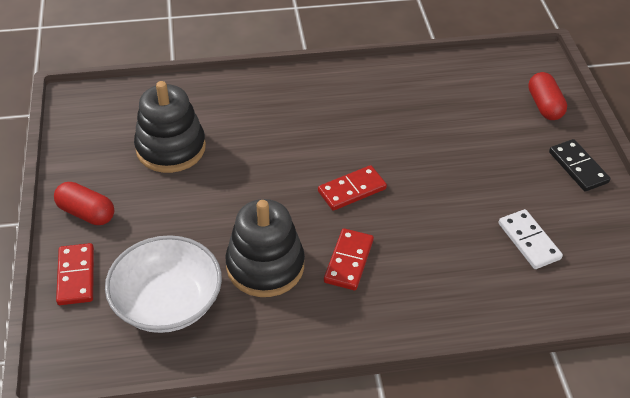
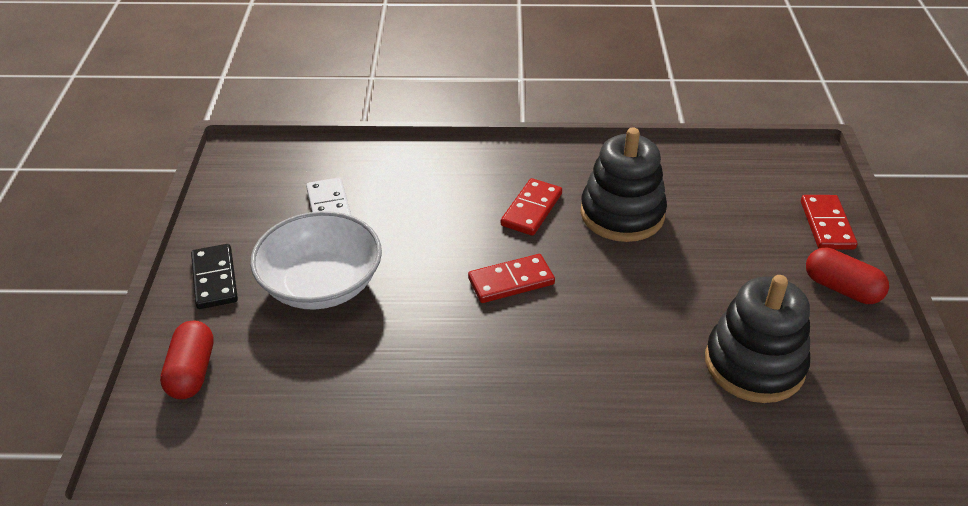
camera: 170 degrees left, 5 degrees down
white bowl [105,235,222,333] -> white bowl moved to [250,211,382,310]

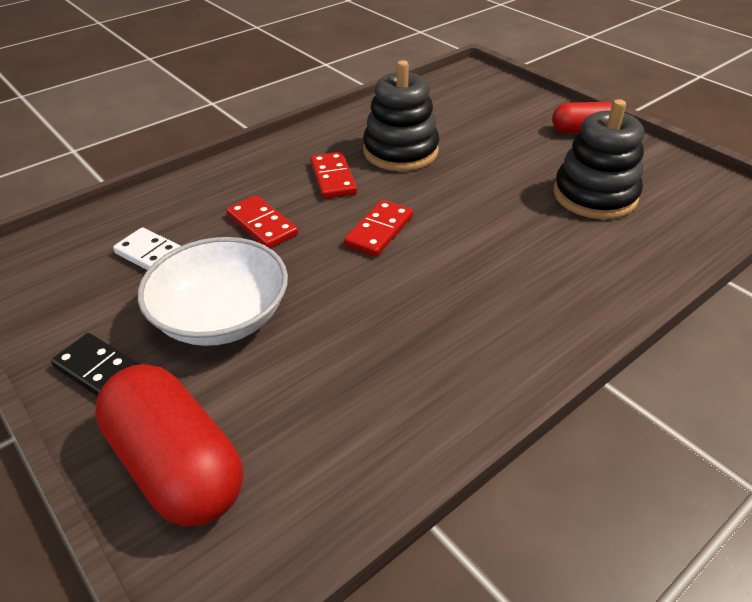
camera: 40 degrees left, 0 degrees up
red capsule [160,321,214,399] -> red capsule [95,364,243,526], size x1.71
red domino [801,195,857,250] -> red domino moved to [226,195,298,248]

